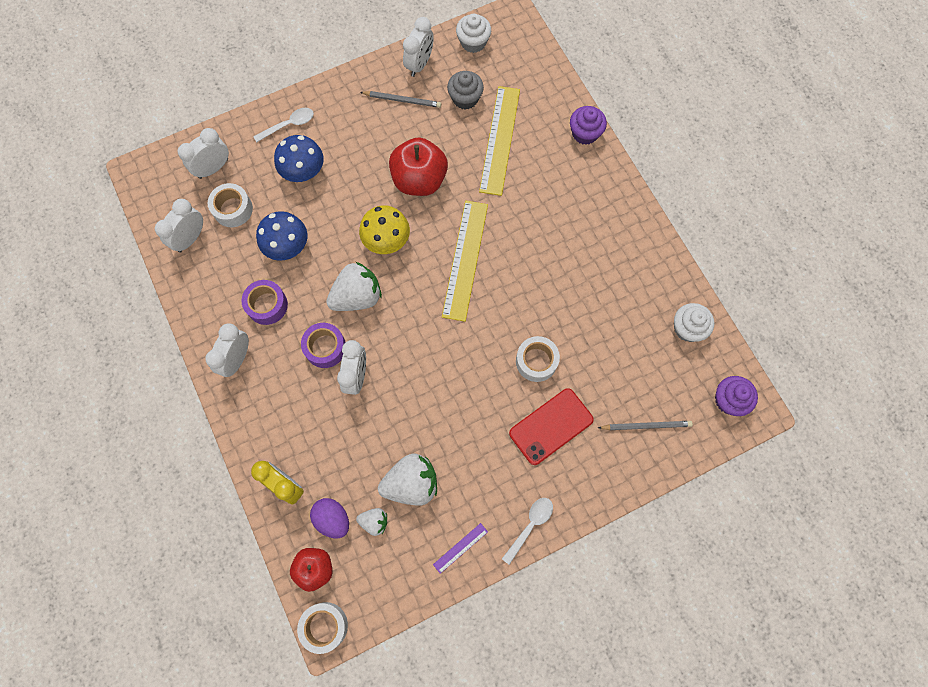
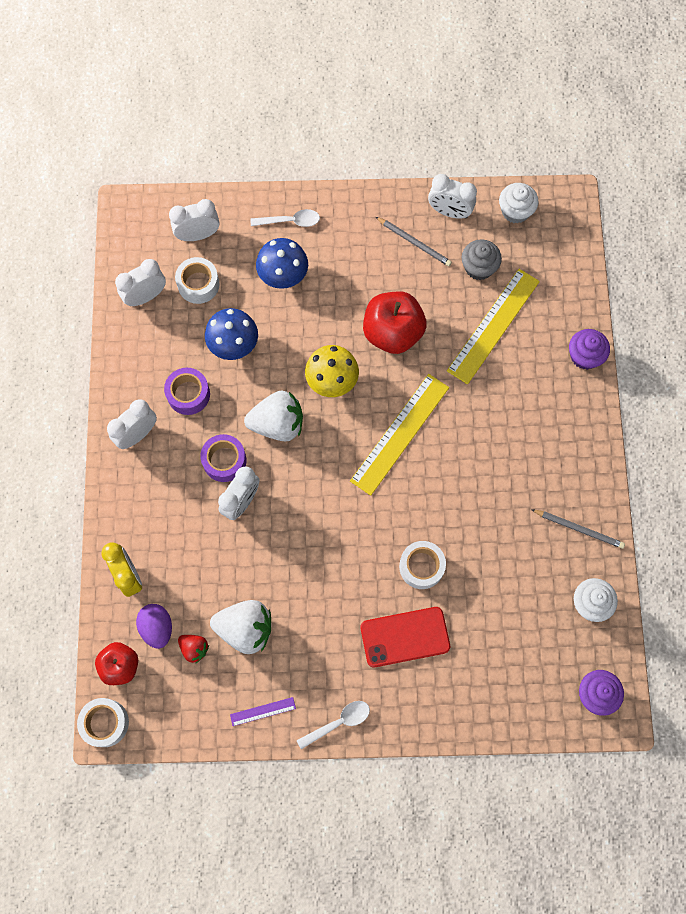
camera: 25 degrees right, 0 degrees up
white strawberry [356,508,387,536] -> red strawberry [178,635,209,663]
white clock [403,17,434,77] -> white clock turned 60 degrees clockwise [428,174,477,219]
grey pencil [598,421,693,430] -> grey pencil moved to [531,509,625,549]

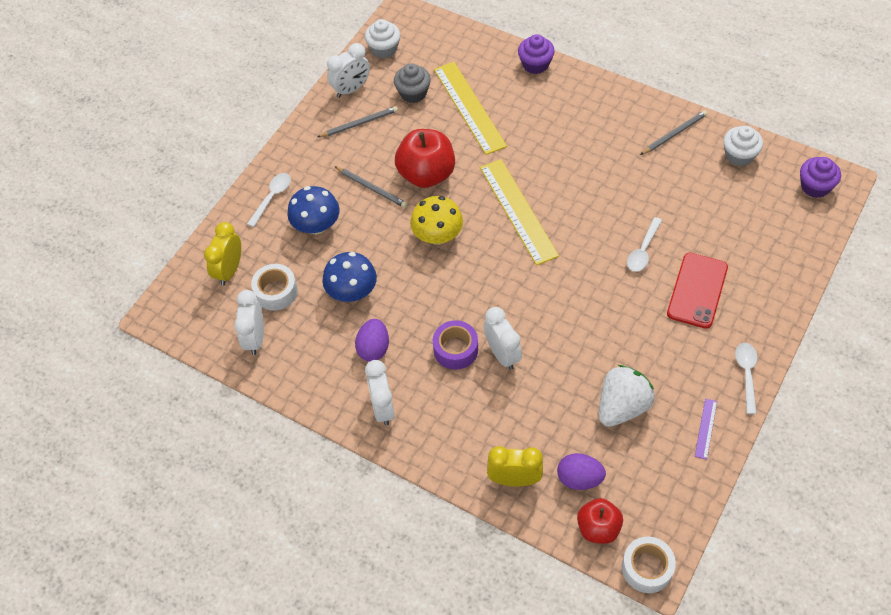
camera: 55 degrees left, 15 degrees down
purple tape [164,368,210,415] -> purple egg [355,319,389,362]
white clock [169,199,219,241] -> yellow clock [204,222,241,285]
red strawberry [178,635,209,663] -> none
white strawberry [244,390,303,442] -> none
white tape [399,541,446,589] -> white spoon [627,217,662,272]
none -> grey pencil [334,166,407,208]

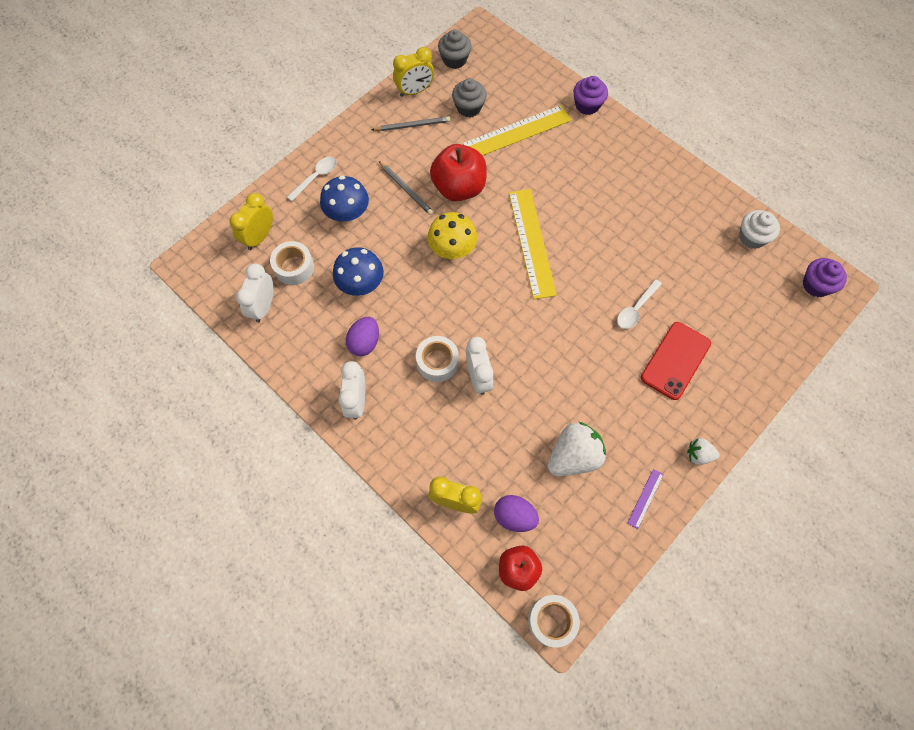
camera: 10 degrees right, 10 degrees up
white clock [327,43,370,98] -> yellow clock [393,47,434,97]
white cupcake [365,19,400,58] -> grey cupcake [438,29,472,69]
purple tape [433,320,478,370] -> white tape [416,336,459,382]
yellow ruler [434,62,507,155] -> yellow ruler turned 75 degrees clockwise [461,105,572,156]
grey pencil [640,110,707,155] -> none
white spoon [735,343,757,414] -> white strawberry [687,438,720,465]

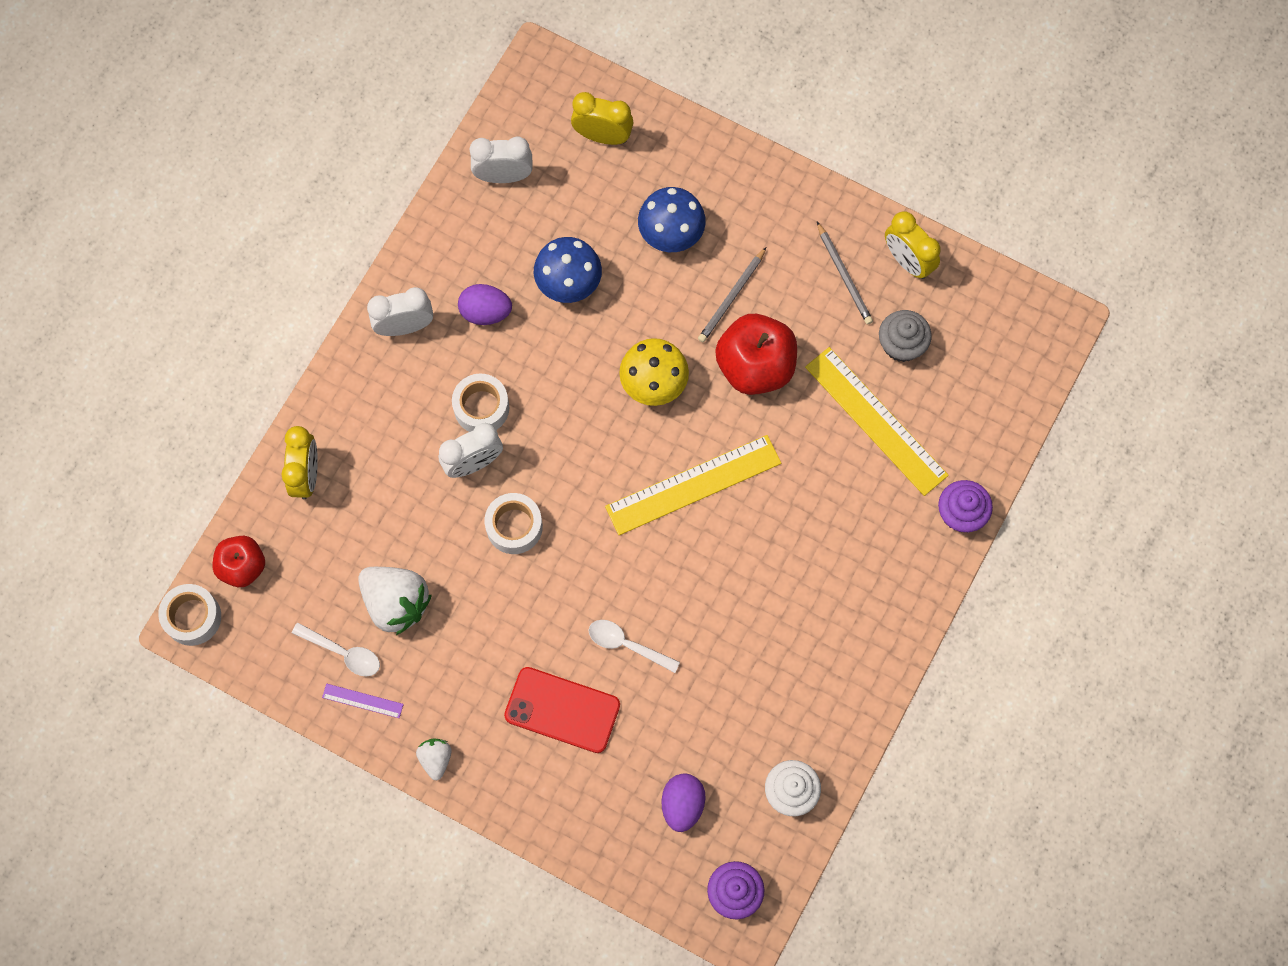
camera: 75 degrees right, 5 degrees up
white tape [270,241,314,285] -> white tape moved to [484,493,543,554]
white spoon [287,157,337,201] -> white spoon moved to [292,623,380,677]
grey cupcake [438,29,472,69] -> none
purple egg [494,495,539,532] -> purple egg moved to [662,774,706,832]

